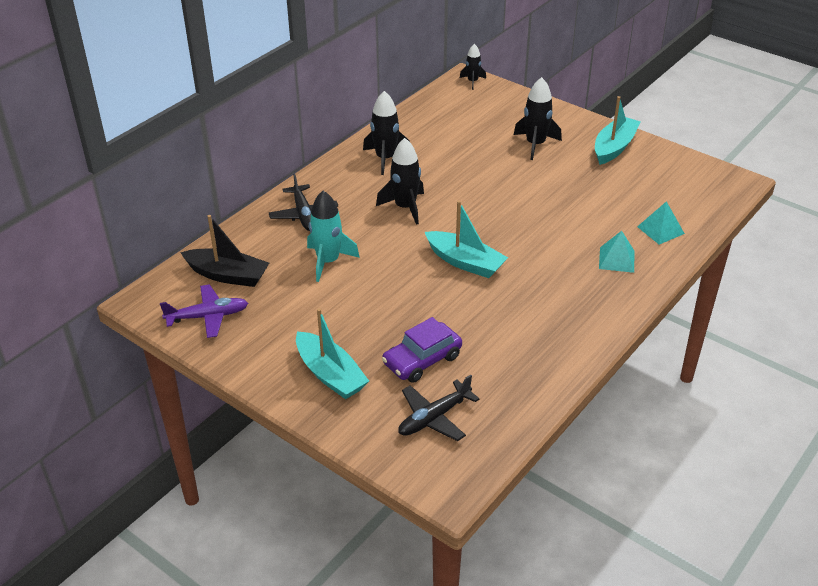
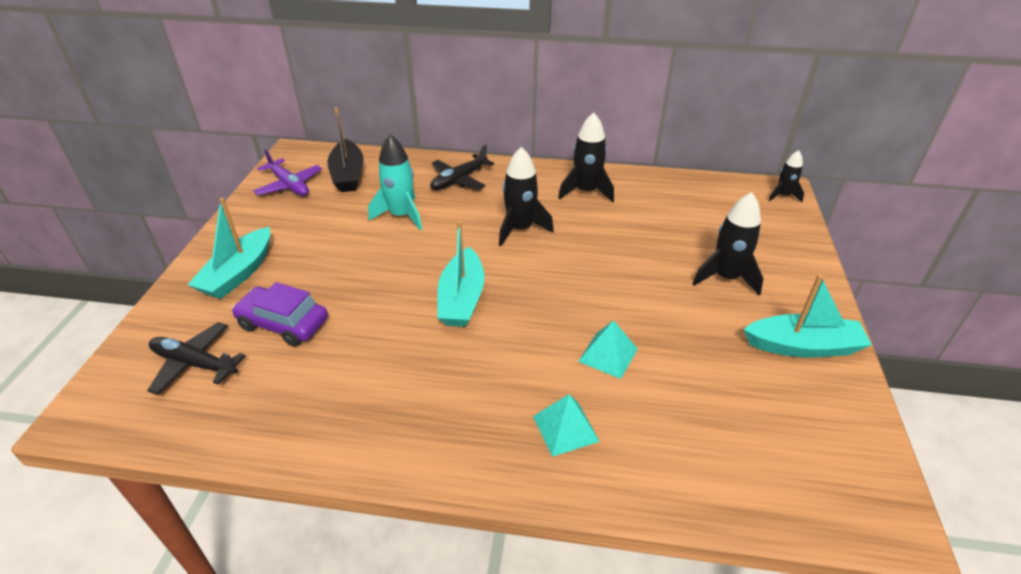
camera: 60 degrees right, 0 degrees up
turquoise pyramid [637,201,685,244] -> turquoise pyramid moved to [578,320,638,379]

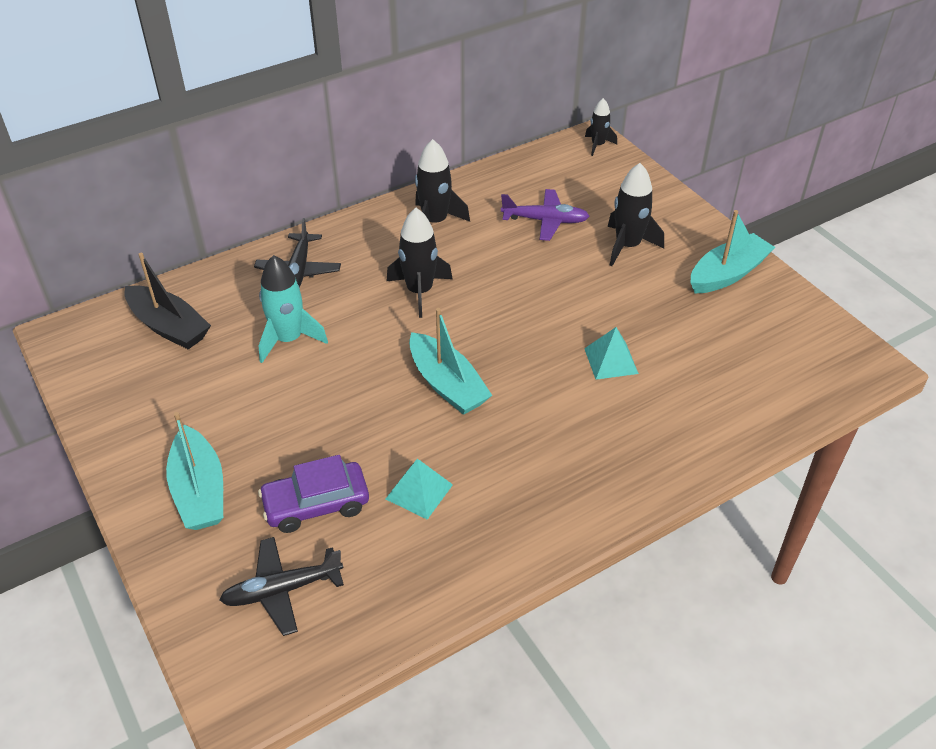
camera: 40 degrees left, 5 degrees up
purple plane [253,149,322,196] -> purple plane moved to [501,189,589,241]
turquoise pyramid [533,394,600,457] -> turquoise pyramid moved to [386,459,453,519]

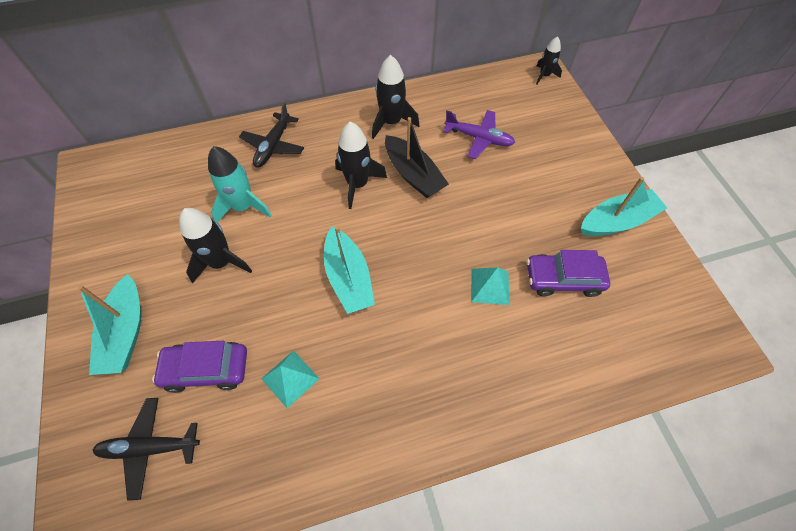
camera: 15 degrees right, 15 degrees up
black boat [125,253,211,349] -> black boat moved to [385,117,449,198]
black rocket [608,163,664,266] -> black rocket moved to [179,208,252,283]
none -> purple car [527,250,610,297]

